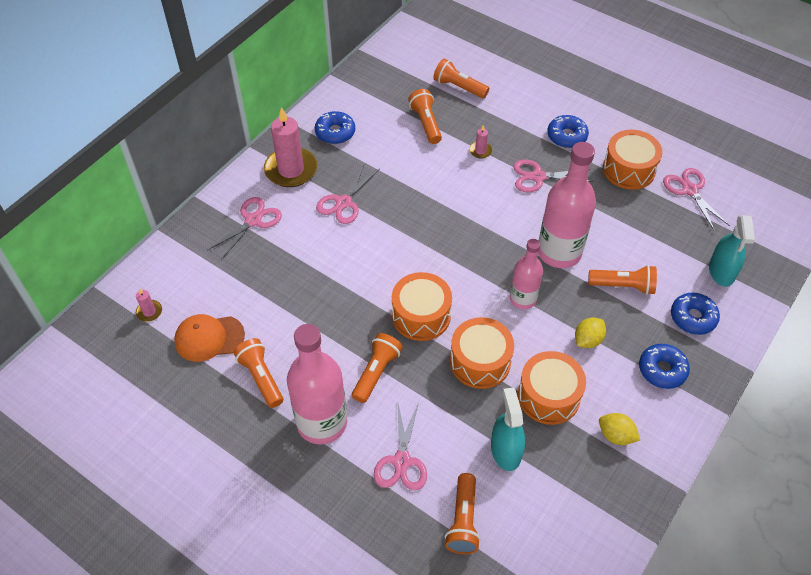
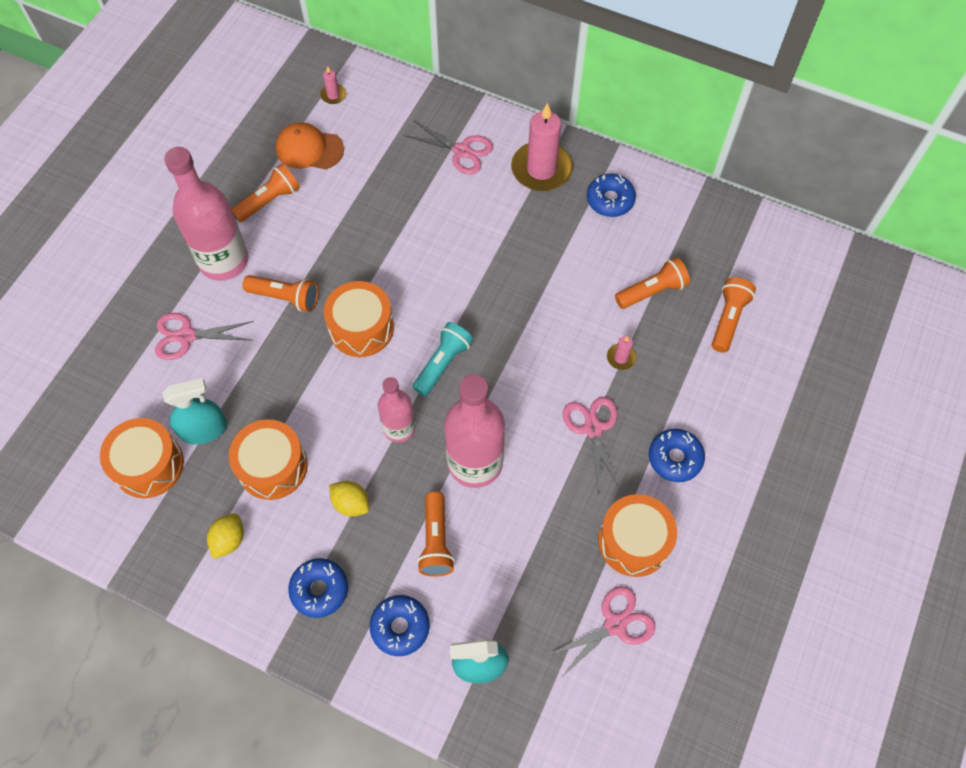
camera: 80 degrees right, 10 degrees up
orange cap [174,314,245,362] -> orange cap turned 60 degrees counterclockwise [276,122,344,169]
pink scissors [316,163,380,224] -> none
orange flashlight [445,473,481,554] -> none
orange drum [450,317,514,389] -> orange drum moved to [100,418,184,498]
none -> turquoise flashlight [413,322,473,396]

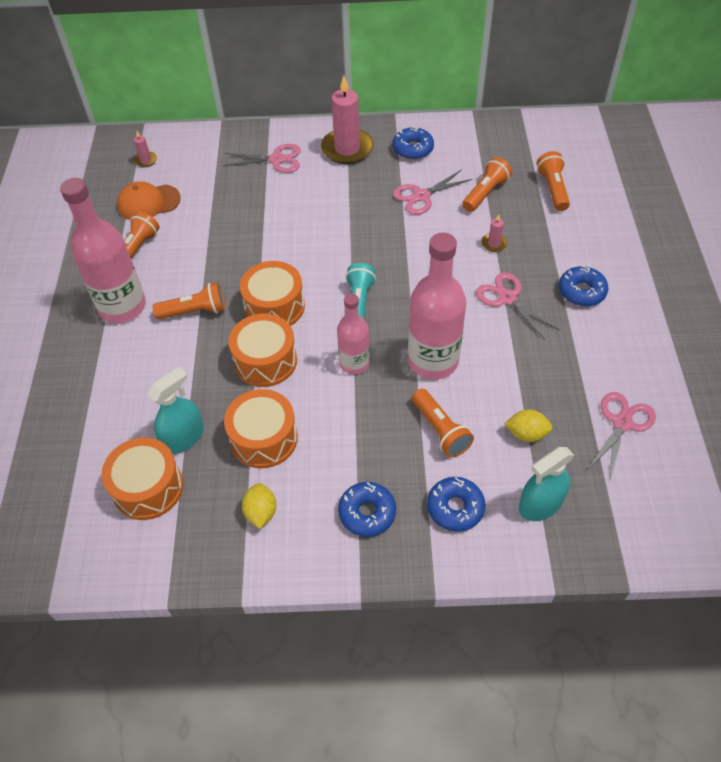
camera: 25 degrees left, 10 degrees down
pink scissors [155,313,254,360] -> pink scissors moved to [393,170,472,215]
yellow lemon [329,481,369,517] -> yellow lemon moved to [504,410,552,442]
orange drum [598,494,677,577] -> orange drum moved to [228,314,297,387]

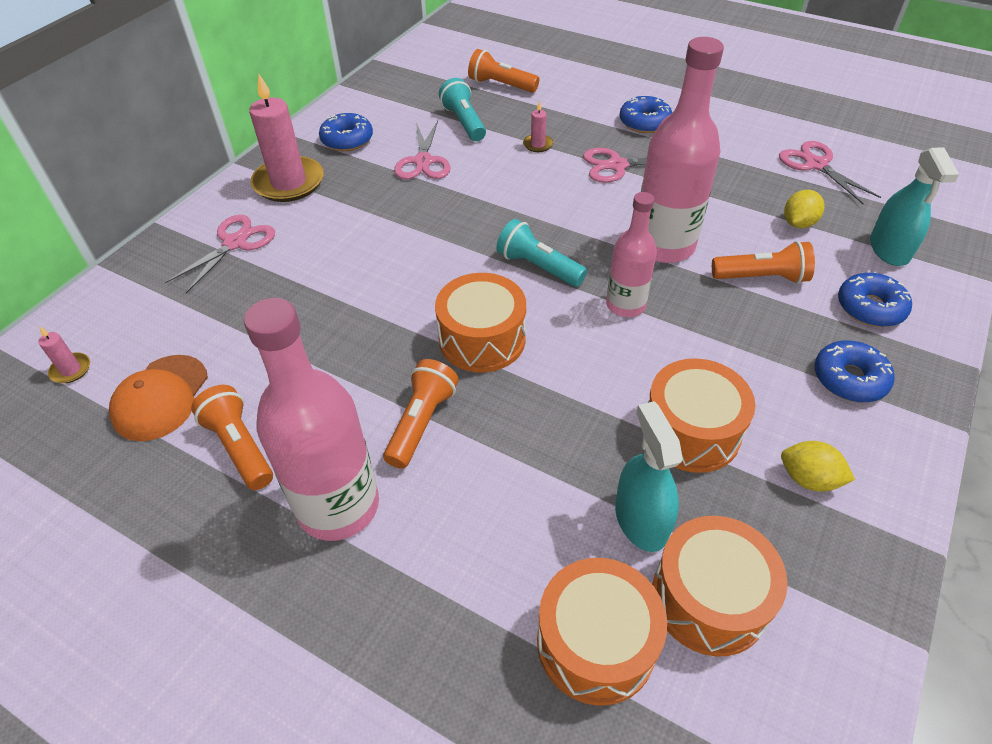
camera: 60 degrees left, 5 degrees down
orange drum [228,314,297,387] -> orange drum moved to [537,558,667,706]
orange flashlight [462,157,512,212] -> turquoise flashlight [439,78,486,141]

